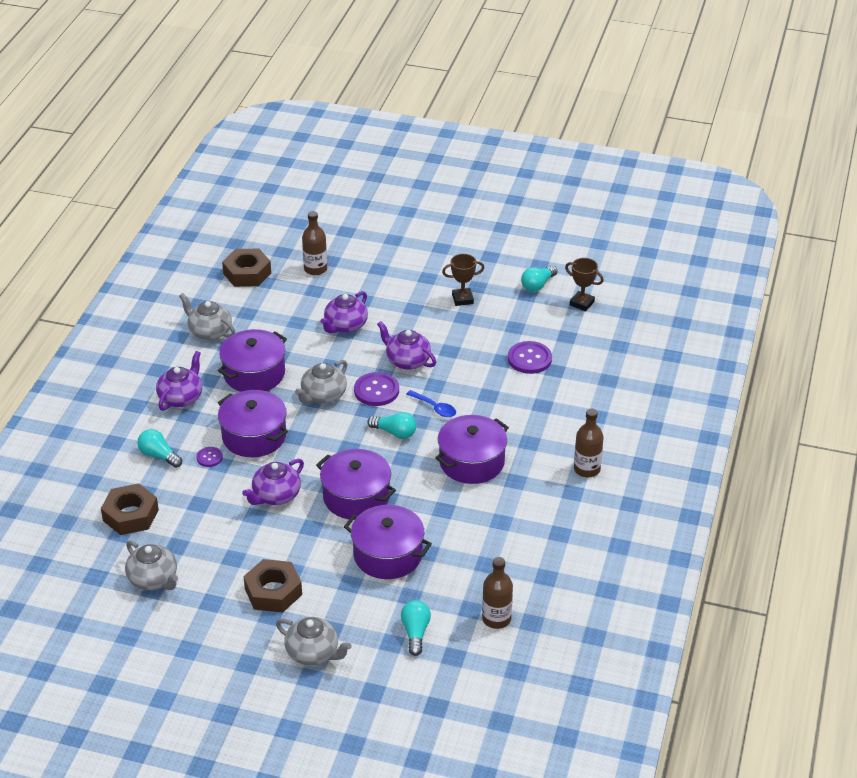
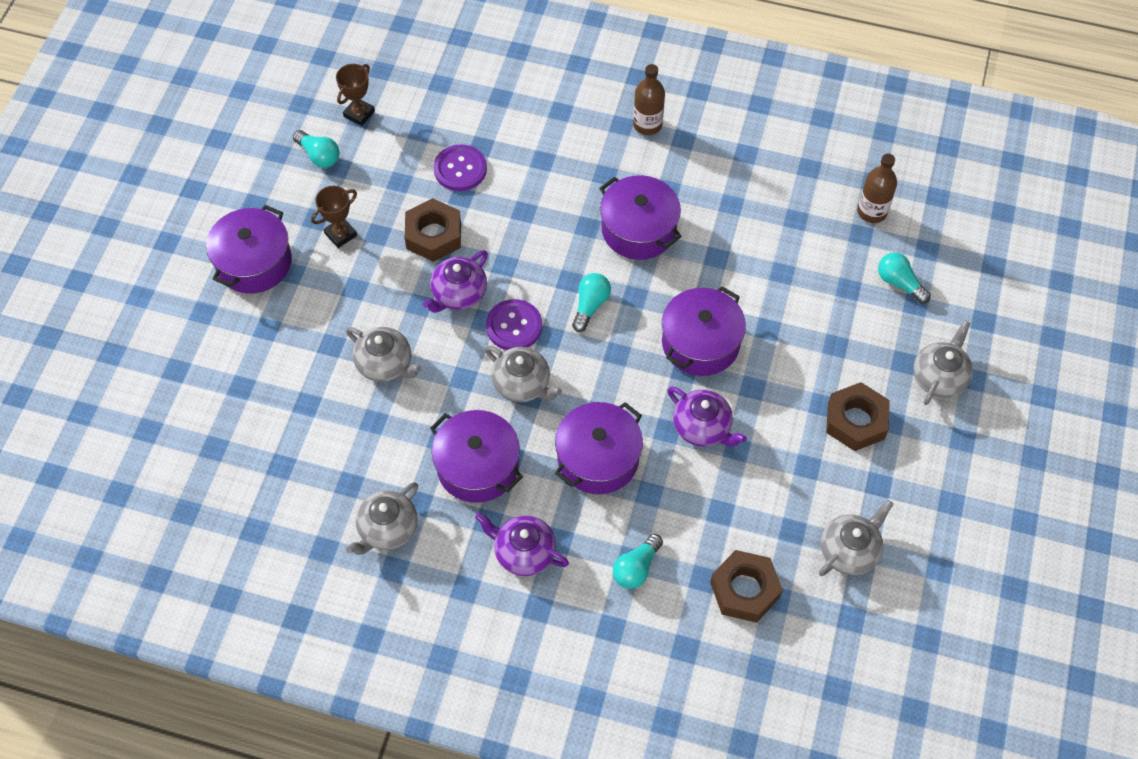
camera: 90 degrees left, 20 degrees up
purple button [196,447,223,467] -> none
brown nut [222,249,271,287] -> brown nut moved to [405,198,461,262]
brown bottle [302,211,327,275] -> none
purple teapot [320,291,368,333] -> grey teapot [346,327,422,382]
purple pot [344,505,432,579] -> purple pot moved to [206,205,292,294]
turquoise light bulb [401,600,431,656] -> turquoise light bulb turned 45 degrees clockwise [878,252,931,304]
blue spoon [406,390,456,417] -> none
brown trophy [442,254,484,306] -> brown trophy turned 60 degrees clockwise [311,186,357,248]

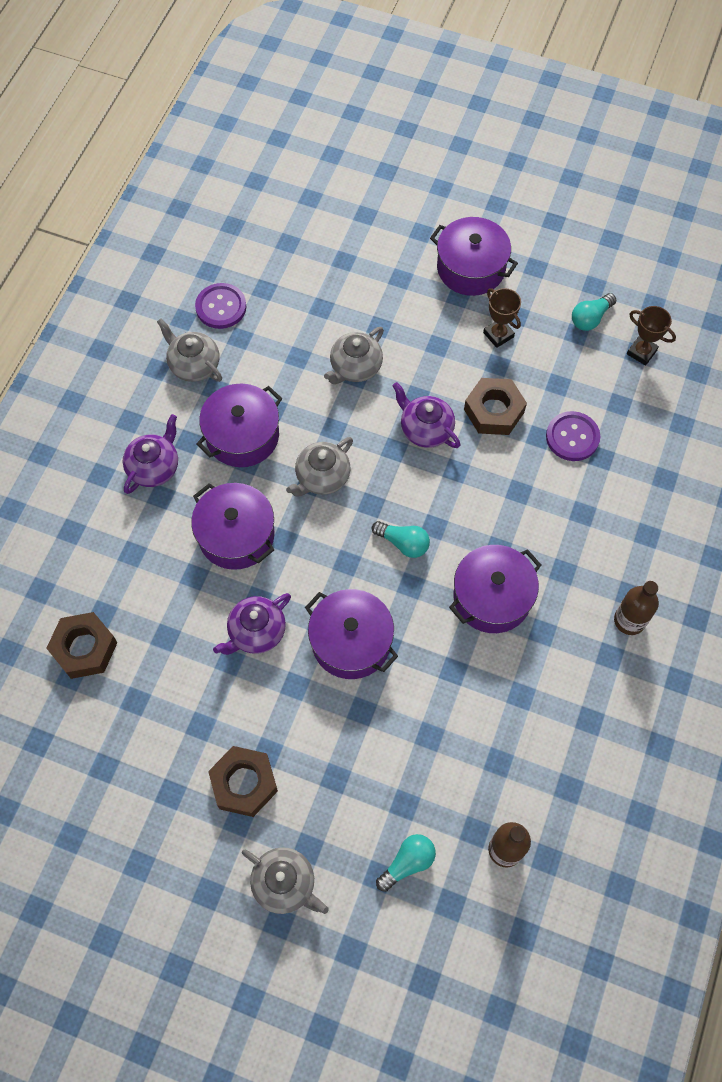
camera: 95 degrees right, 5 degrees up
purple button [486,299,542,350] -> purple button moved to [195,283,246,329]
turquoise light bulb [613,534,663,589] -> none
grey teapot [819,500,894,576] -> none

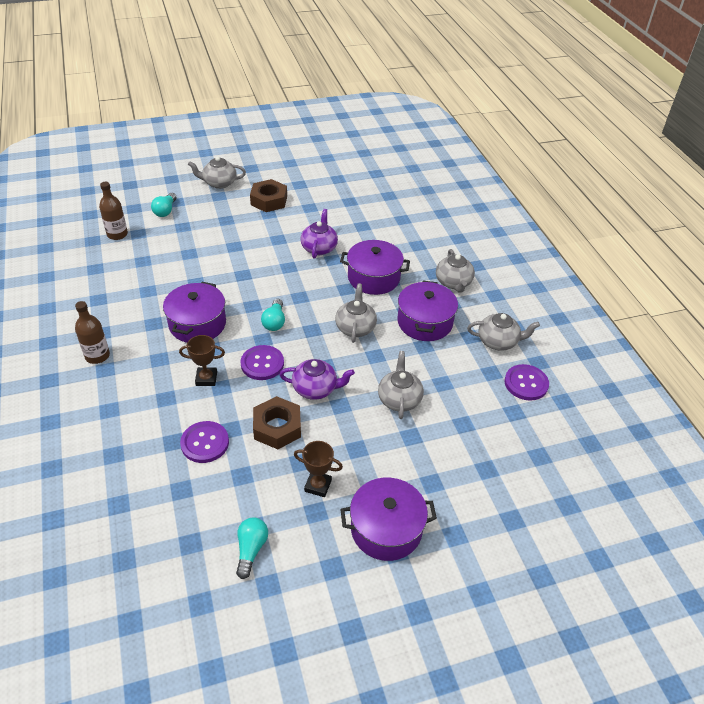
camera: 140 degrees right, 20 degrees down
brown nut [46,612,118,679] -> none
purple teapot [123,414,178,494] -> grey teapot [436,249,475,293]
purple pot [305,589,398,679] -> none
turquoise light bulb [372,521,430,558] -> turquoise light bulb turned 75 degrees counterclockwise [261,299,285,331]
brown trophy [627,306,676,365] -> brown trophy moved to [179,335,225,386]
none -> purple button [241,345,284,380]

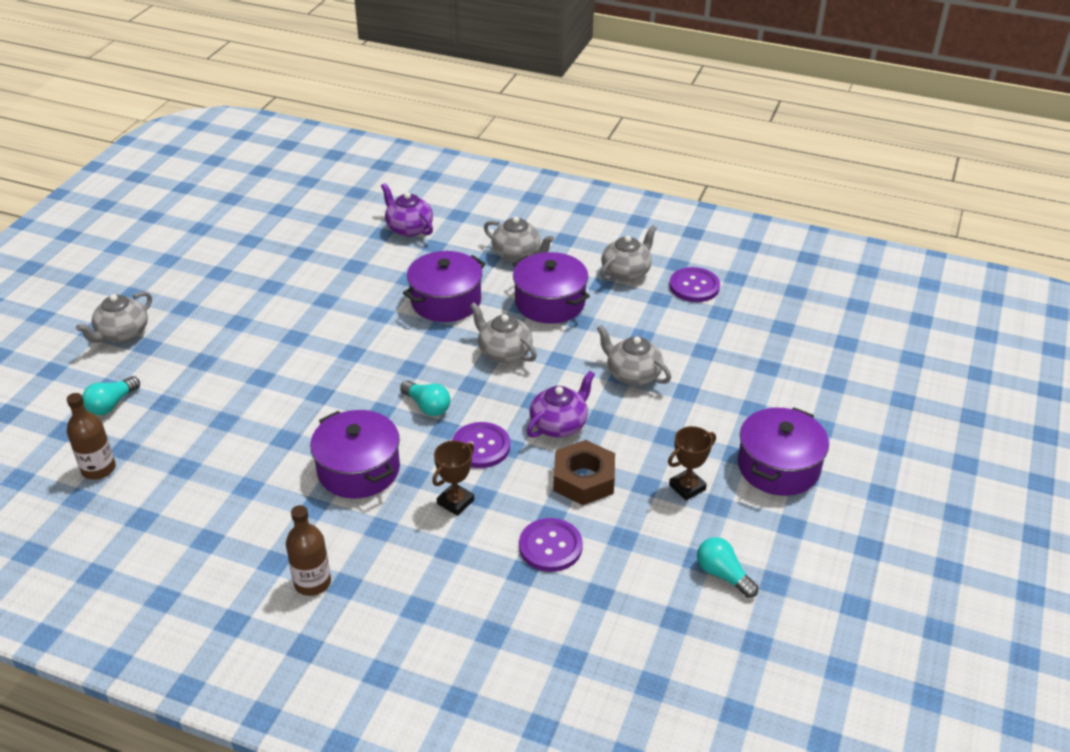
camera: 50 degrees left, 5 degrees down
turquoise light bulb [151,193,176,217] -> turquoise light bulb turned 75 degrees clockwise [82,376,140,415]
brown nut [250,179,287,212] -> none
purple teapot [300,209,338,259] -> purple teapot moved to [381,183,433,237]

